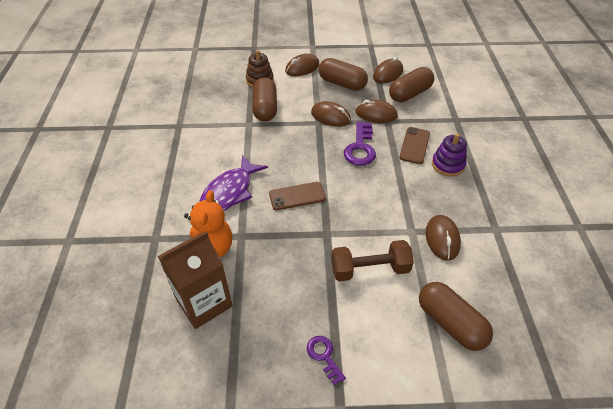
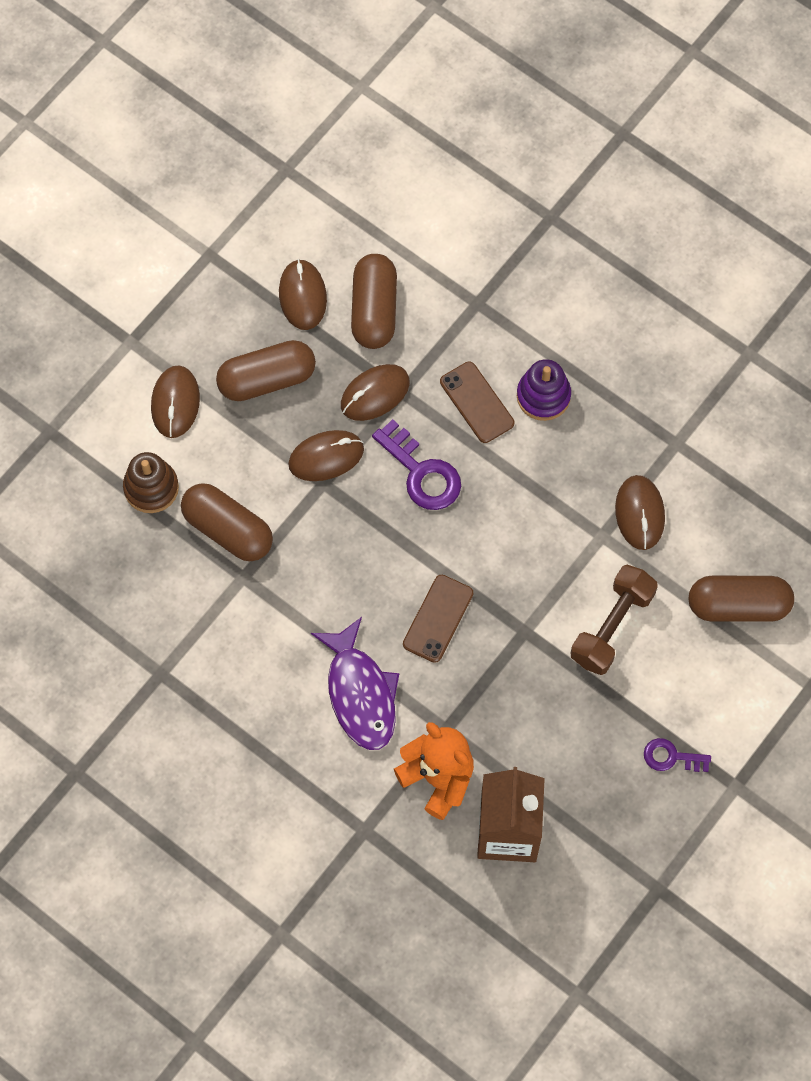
camera: 50 degrees left, 20 degrees up
brown mouse [425,215,461,261] -> brown mouse turned 45 degrees clockwise [615,475,665,550]

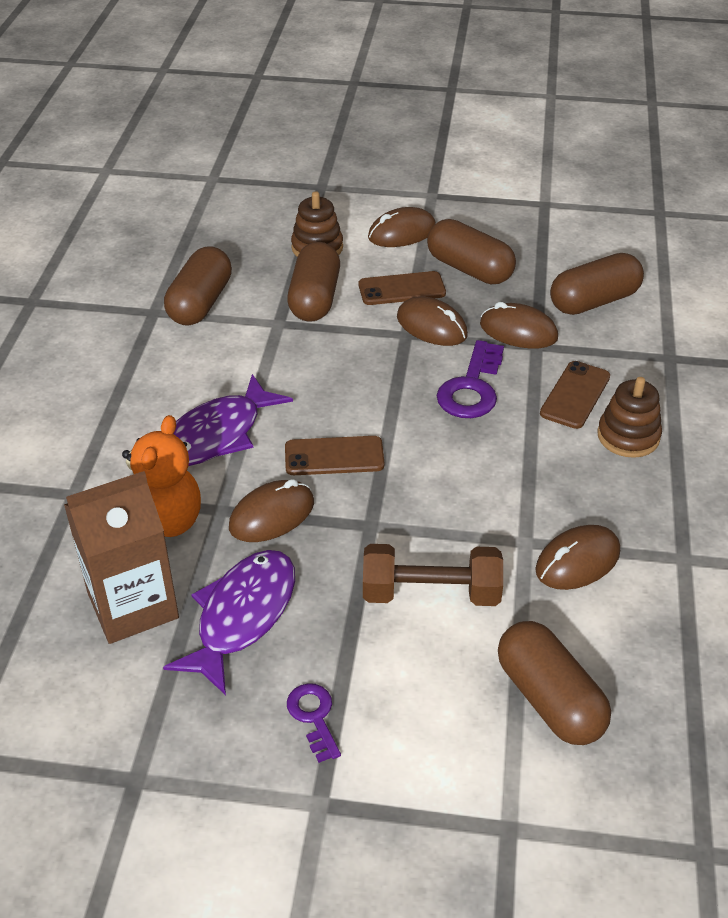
camera: 60 degrees right, 25 degrees down
brown mouse [279,259,327,330] -> brown mouse moved to [229,479,314,542]
purple stacking toy [517,359,571,421] -> brown stacking toy [597,377,662,458]
none -> purple fish [163,550,295,695]
none -> brown capsule [164,246,232,326]
none -> brown phone [359,271,446,305]

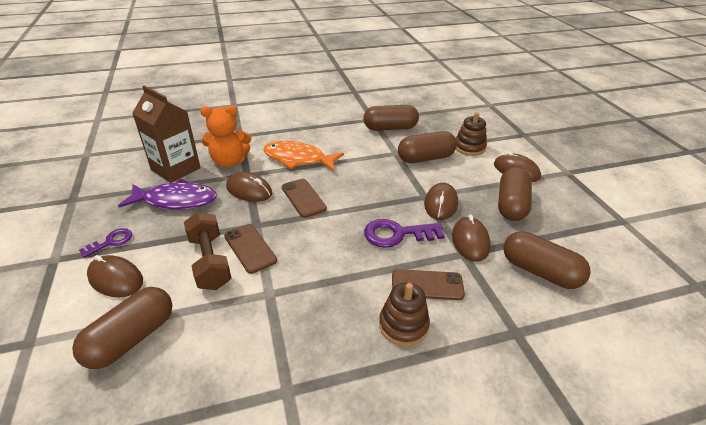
camera: 65 degrees right, 5 degrees down
purple fish [174,374,293,466] -> orange fish [263,141,344,171]
brown phone [359,271,446,305] -> brown phone moved to [224,224,277,274]
brown mouse [535,525,620,590] -> brown mouse moved to [87,255,143,297]

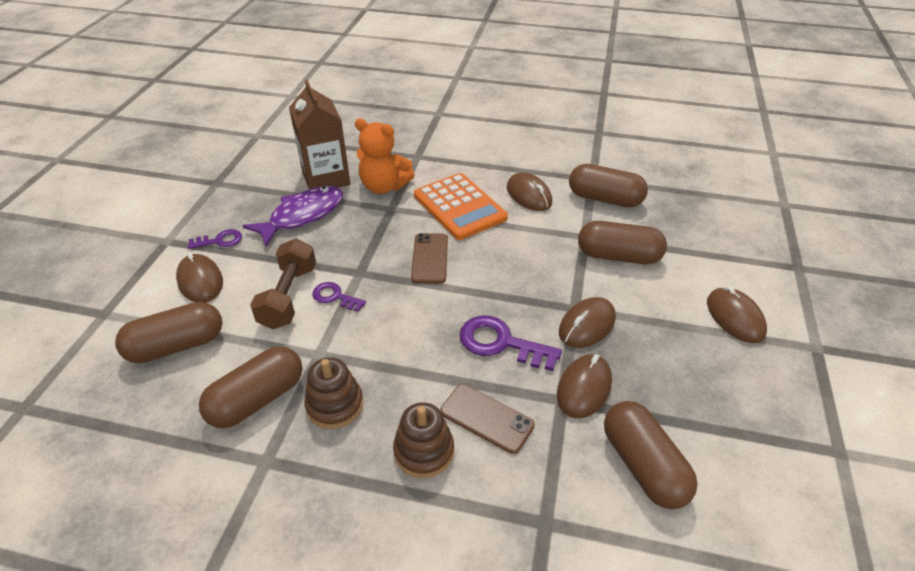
camera: 30 degrees right, 5 degrees up
purple fish [118,179,217,210] -> purple fish turned 75 degrees counterclockwise [243,186,343,247]
brown phone [224,224,277,274] -> purple key [312,282,366,312]
brown mouse [226,172,272,202] -> brown mouse moved to [507,172,552,211]
orange fish [263,141,344,171] -> orange calculator [414,173,508,240]
brown stacking toy [456,112,487,156] -> brown stacking toy moved to [304,357,363,429]
brown capsule [498,167,532,221] -> brown capsule moved to [199,346,302,428]

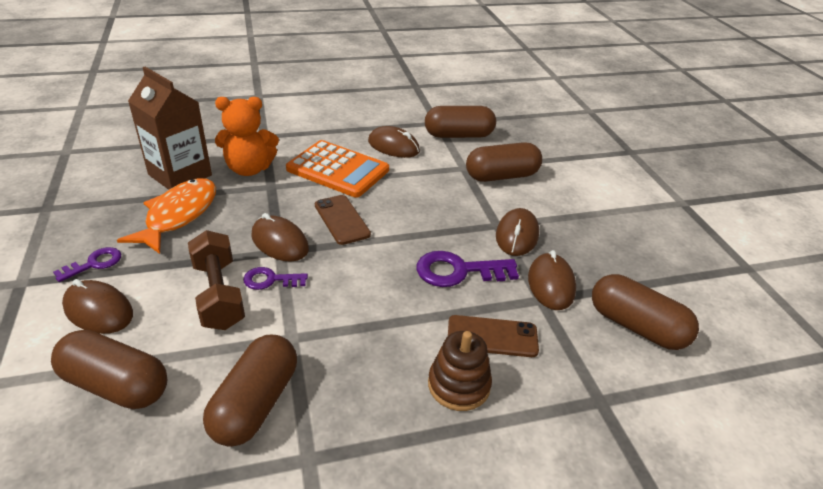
camera: 30 degrees left, 5 degrees down
brown capsule [115,302,222,363] -> brown capsule turned 75 degrees clockwise [51,330,167,409]
purple fish [243,186,343,247] -> orange fish [117,178,216,254]
brown stacking toy [304,357,363,429] -> none
brown mouse [707,286,767,343] -> brown mouse moved to [251,213,309,262]

